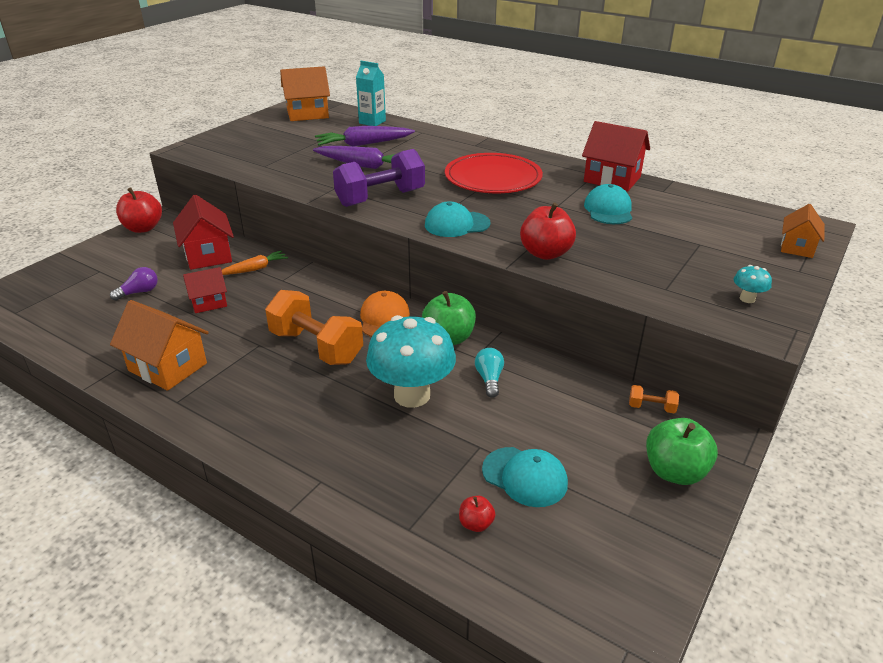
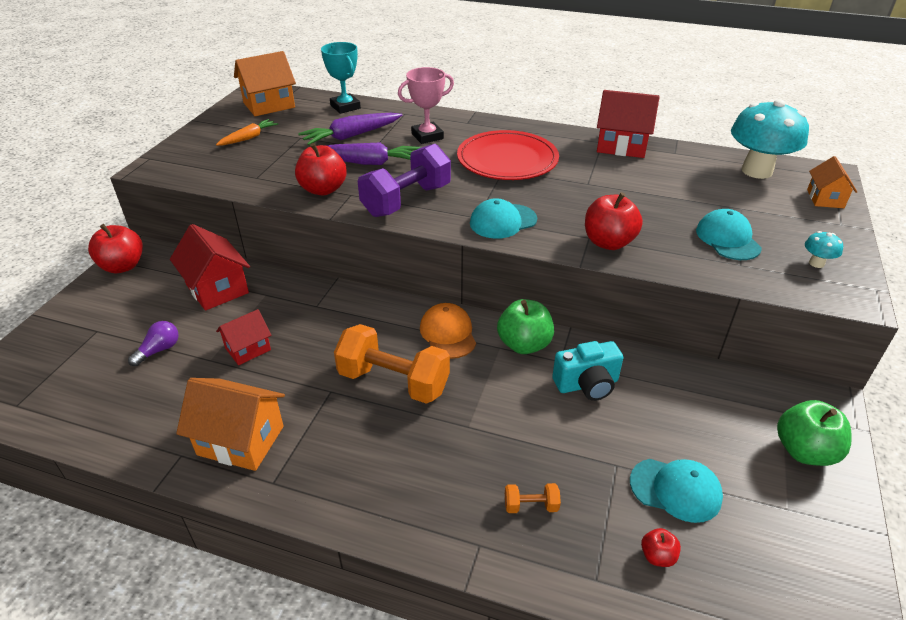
camera: 15 degrees left, 5 degrees up
orange carrot [222,250,288,275] -> orange carrot moved to [216,119,278,146]
turquoise carton [356,61,386,126] -> turquoise trophy [321,42,361,114]
turquoise mushroom [366,315,456,408] -> turquoise mushroom moved to [731,99,809,179]
turquoise light bulb [475,348,504,398] -> turquoise camera [552,341,623,401]
turquoise cap [584,184,632,224] -> turquoise cap moved to [696,209,762,260]
orange dumbbell [629,385,679,413] -> orange dumbbell moved to [505,483,561,513]
none -> red apple [295,143,347,195]
none -> pink trophy [398,67,454,144]

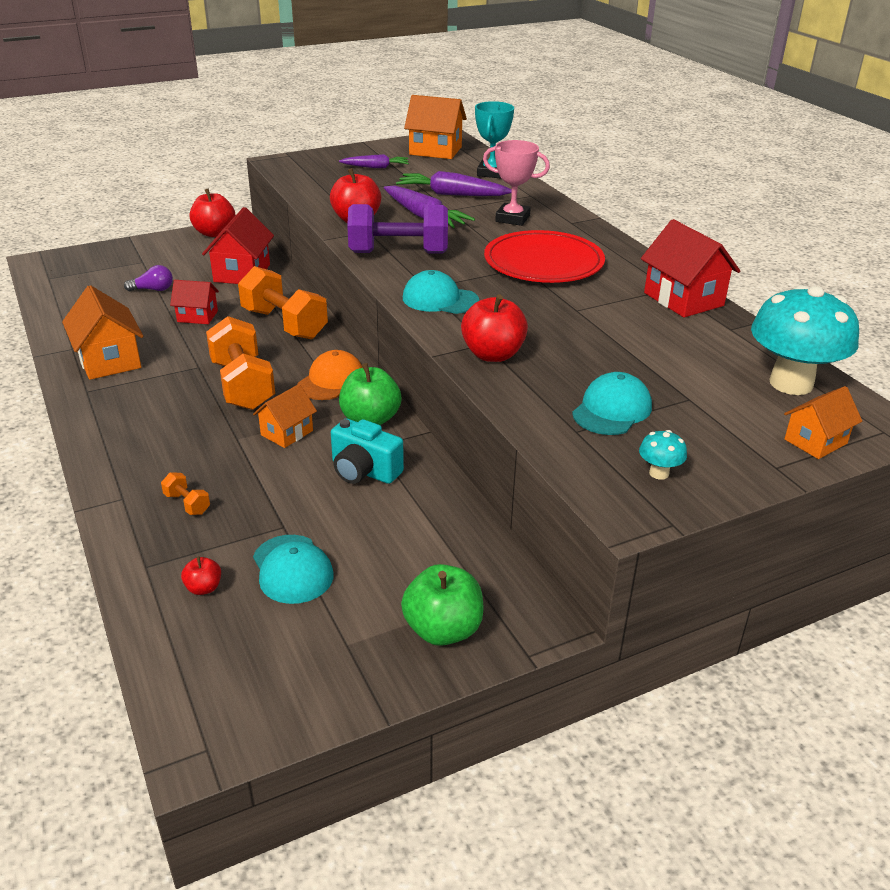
camera: 45 degrees right, 5 degrees down
orange carrot [216,119,278,146] -> purple carrot [339,154,409,168]
none -> orange dumbbell [238,266,328,339]
none -> orange house [253,384,317,448]

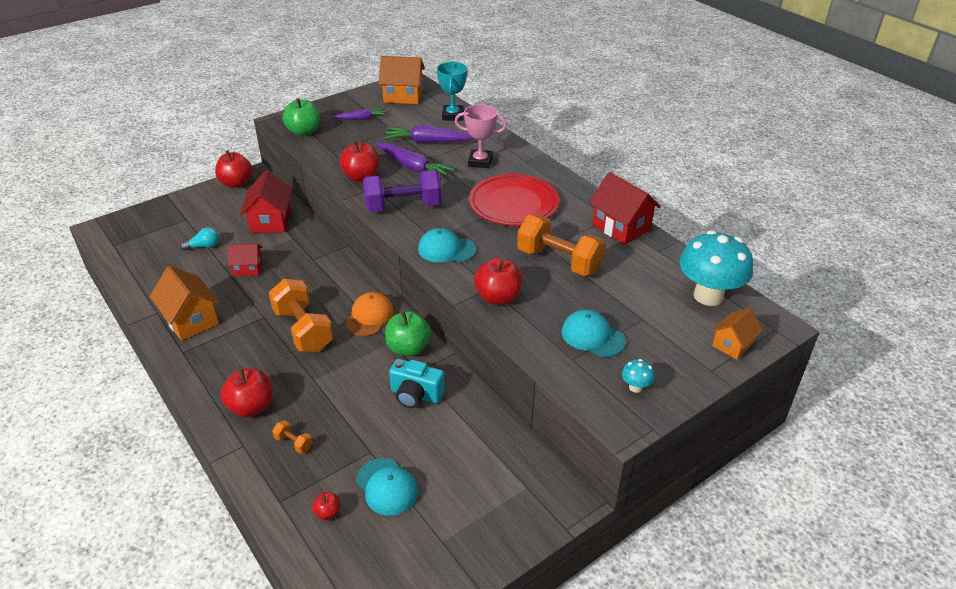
camera: 10 degrees left, 5 degrees up
purple light bulb [124,265,173,291] -> turquoise light bulb [180,227,219,251]
orange dumbbell [238,266,328,339] -> orange dumbbell moved to [517,215,606,276]
orange house [253,384,317,448] -> none
green apple [401,564,484,646] -> green apple moved to [282,98,320,136]
turquoise cap [572,372,652,435] -> turquoise cap turned 75 degrees counterclockwise [562,310,626,357]
none -> red apple [221,368,272,417]

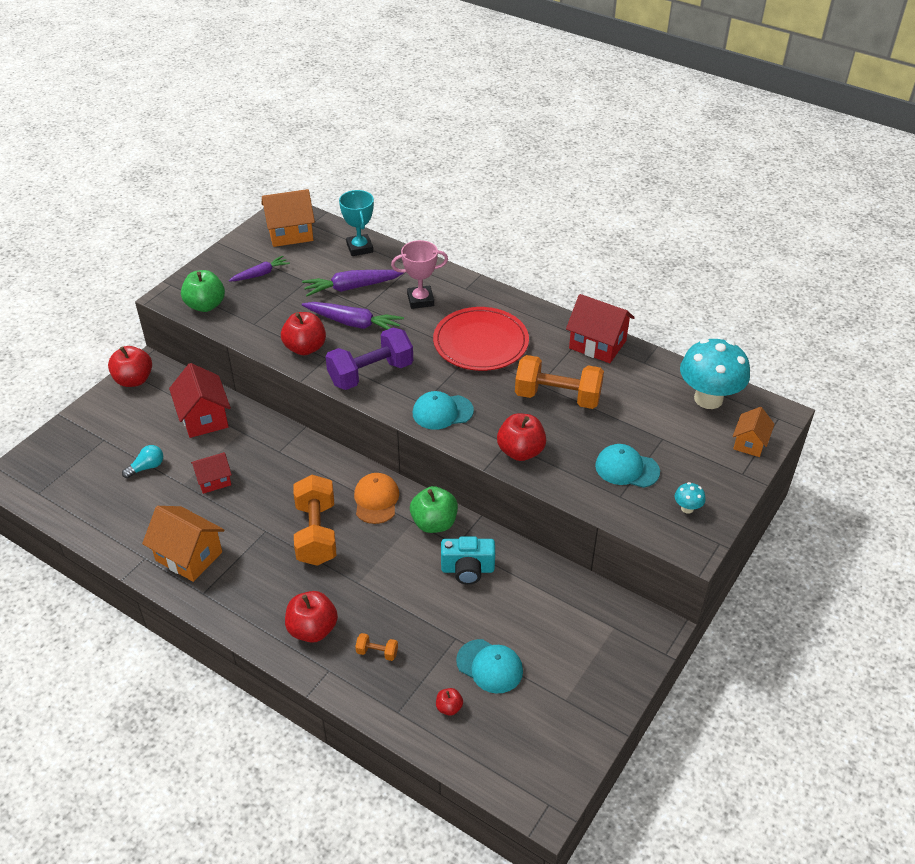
camera: 20 degrees left, 5 degrees up
orange dumbbell [269,279,333,352] -> orange dumbbell turned 45 degrees clockwise [293,475,336,566]

